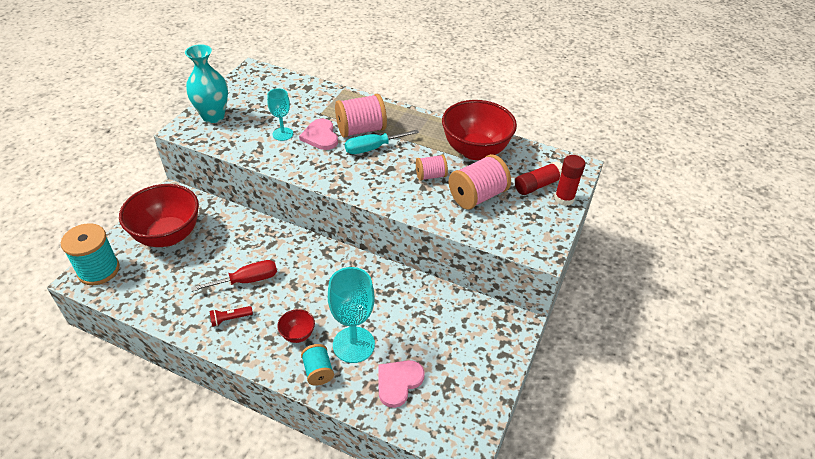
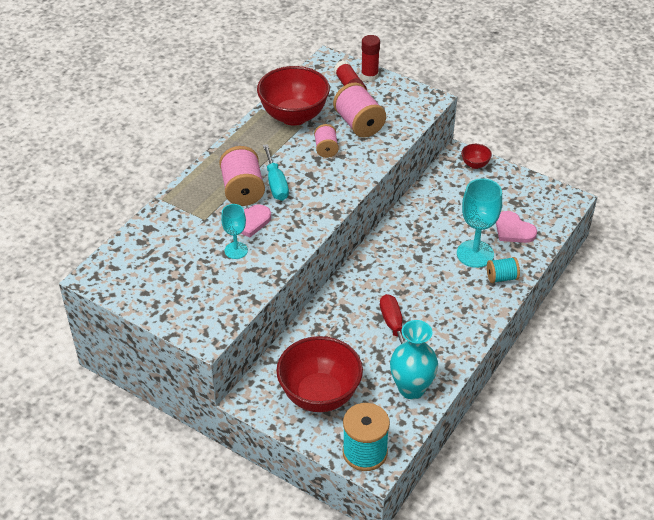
camera: 80 degrees left, 0 degrees up
turquoise vase [185,44,228,123] -> turquoise vase moved to [390,320,438,399]
red flashlight [209,306,253,327] -> none
red bowl [277,309,315,343] -> red bowl moved to [461,144,492,169]

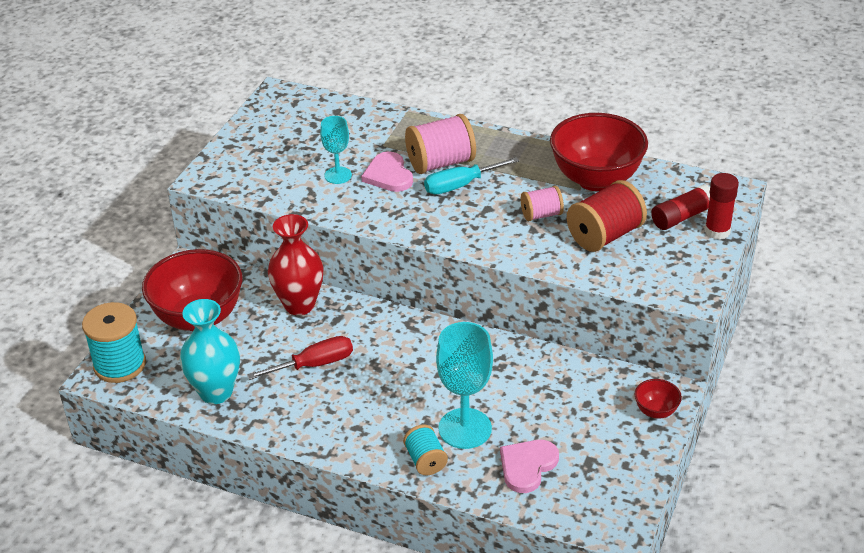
camera: 80 degrees right, 5 degrees down
pink spool [333,82,386,138] -> red spool [567,180,647,252]
none -> red vase [268,214,323,315]

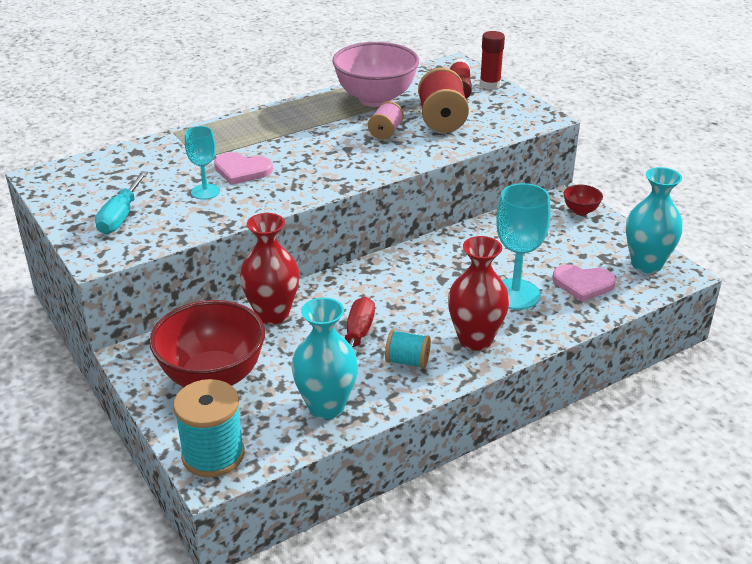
camera: 55 degrees left, 5 degrees down
turquoise spool [403,424,448,475] -> turquoise spool moved to [385,330,431,369]
pink spool [405,114,476,174] -> none
turquoise screwdriver [424,157,519,194] -> turquoise screwdriver moved to [95,171,148,234]
pink heart [500,440,559,493] -> pink heart turned 60 degrees counterclockwise [552,264,616,302]
red bowl [550,113,648,191] -> pink bowl [332,42,419,107]
none -> red vase [448,236,510,351]
none -> turquoise vase [626,167,683,273]

